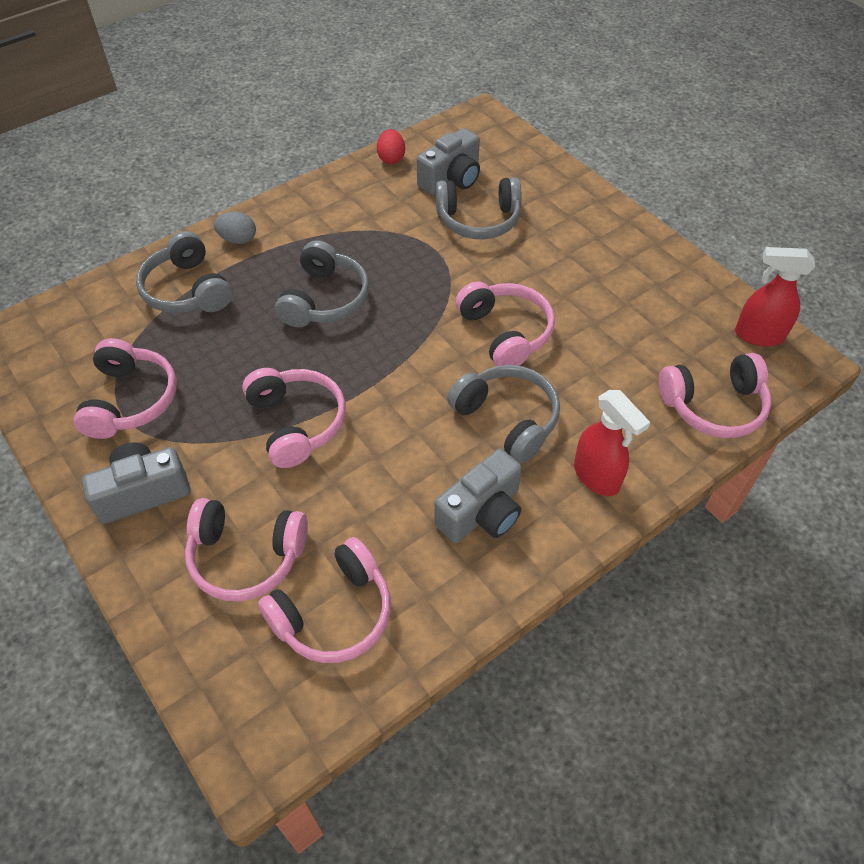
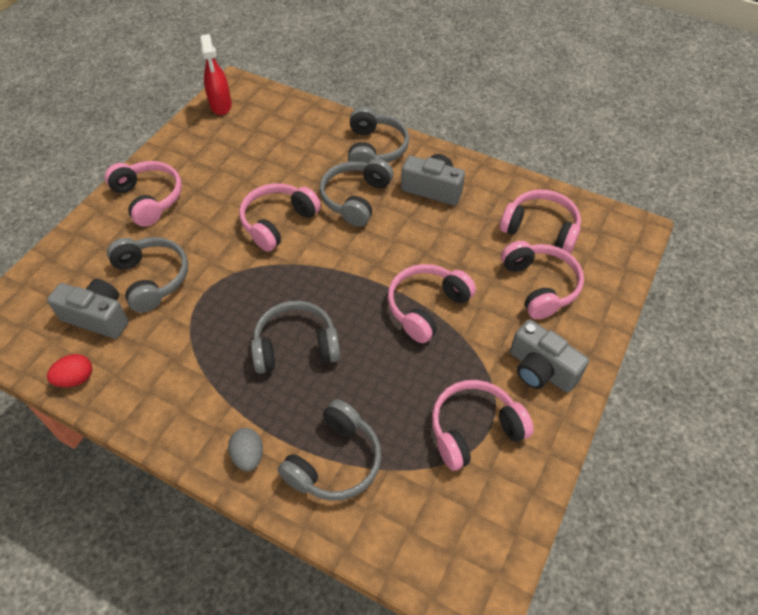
camera: 115 degrees left, 0 degrees up
red spray bottle [574,390,650,496] -> grey headphones [348,107,409,163]
pink headphones [659,353,771,438] -> pink headphones moved to [105,161,182,226]

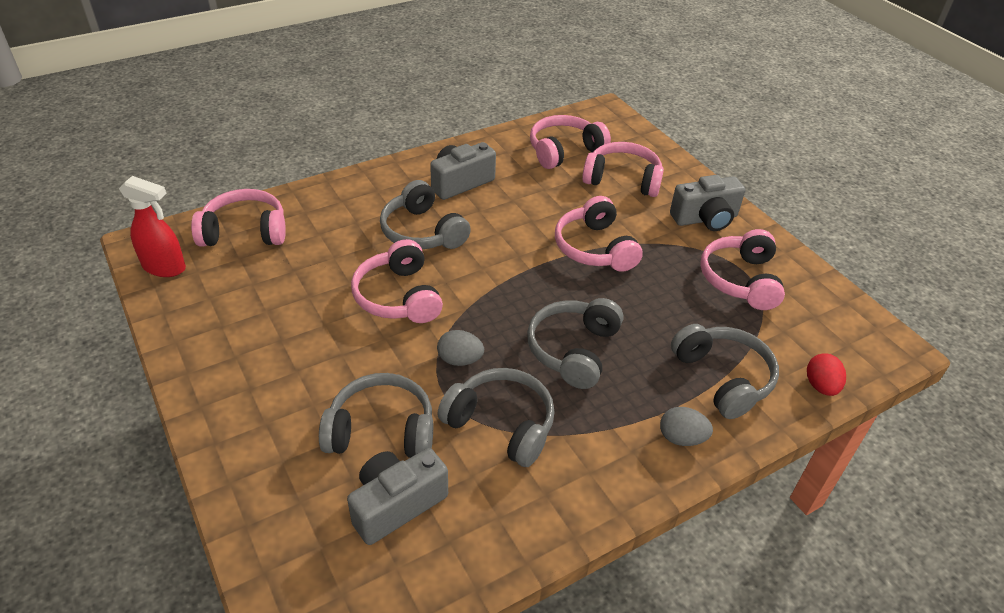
camera: 60 degrees left, 10 degrees down
red egg [47,354,92,387] -> red egg moved to [807,353,846,396]
pink headphones [105,161,182,226] -> pink headphones moved to [191,189,286,247]
grey headphones [348,107,409,163] -> grey headphones moved to [437,368,555,467]
none -> grey egg [437,330,484,366]

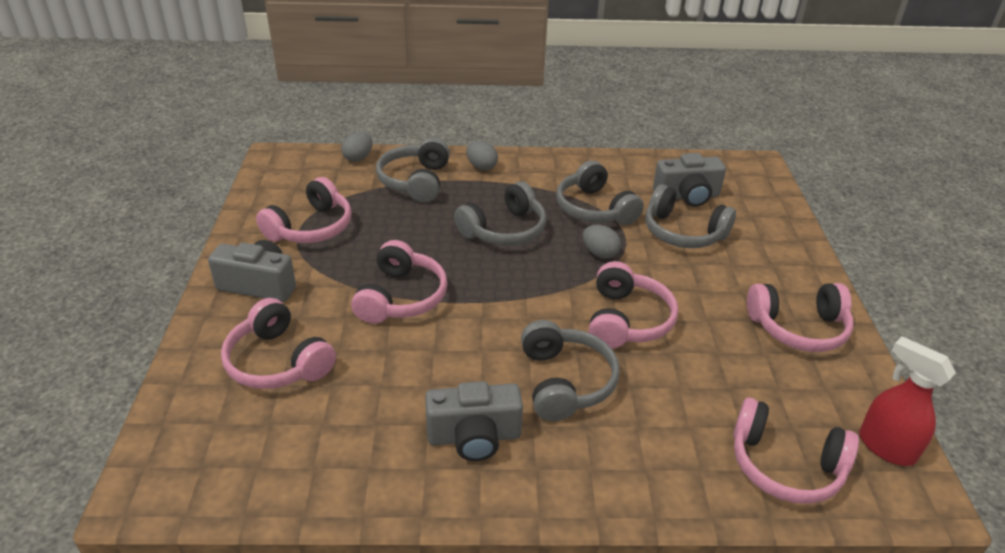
camera: 150 degrees left, 5 degrees down
pink headphones [530,115,611,169] -> pink headphones moved to [747,283,854,352]
red egg [807,353,846,396] -> grey egg [341,132,373,162]

